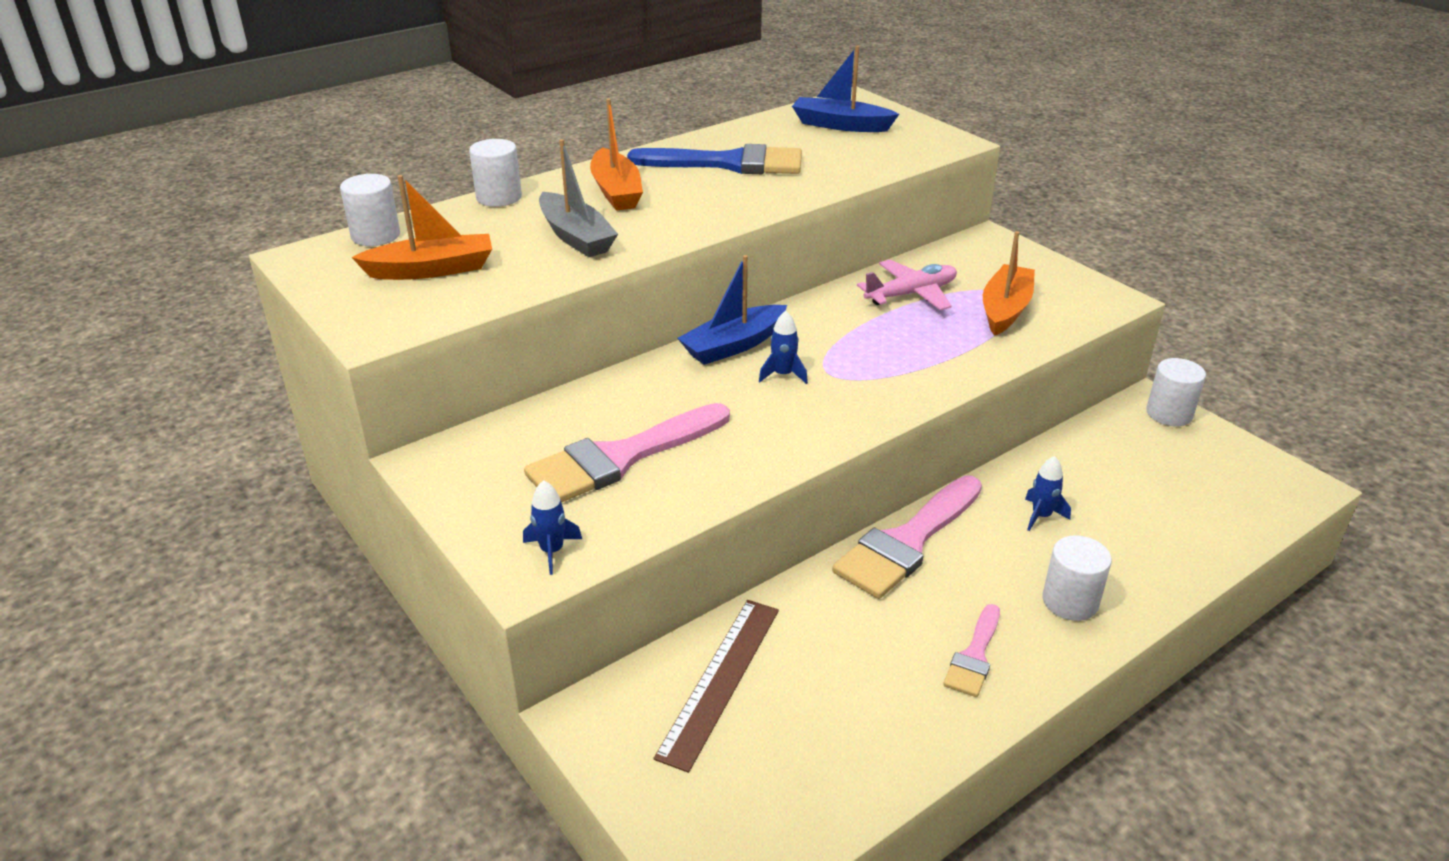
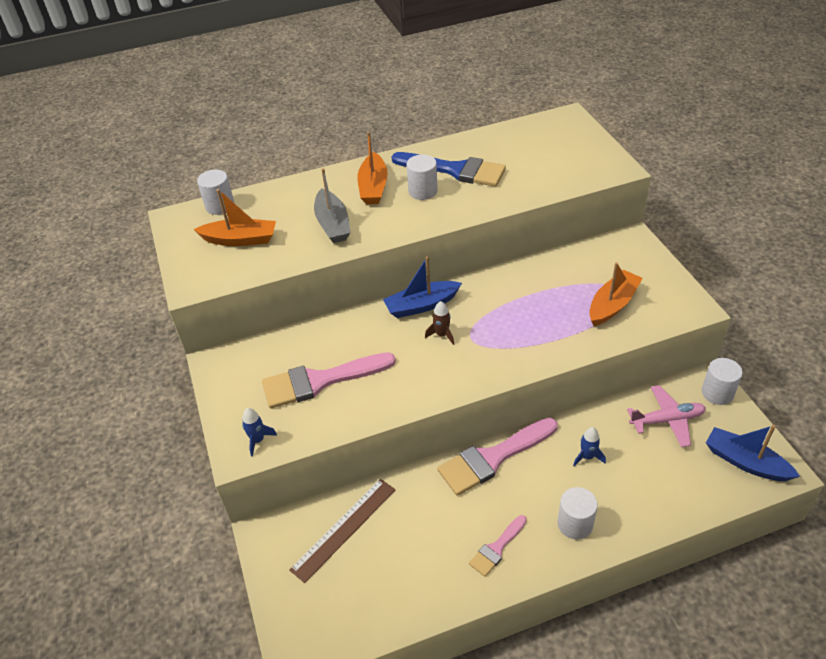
camera: 20 degrees right, 10 degrees up
white cylinder [469,139,522,207] -> white cylinder moved to [406,155,438,200]
blue rocket [759,311,808,384] -> brown rocket [425,301,454,345]
blue boat [792,46,899,132] -> blue boat moved to [706,425,800,481]
pink plane [857,260,957,310] -> pink plane moved to [627,385,706,447]

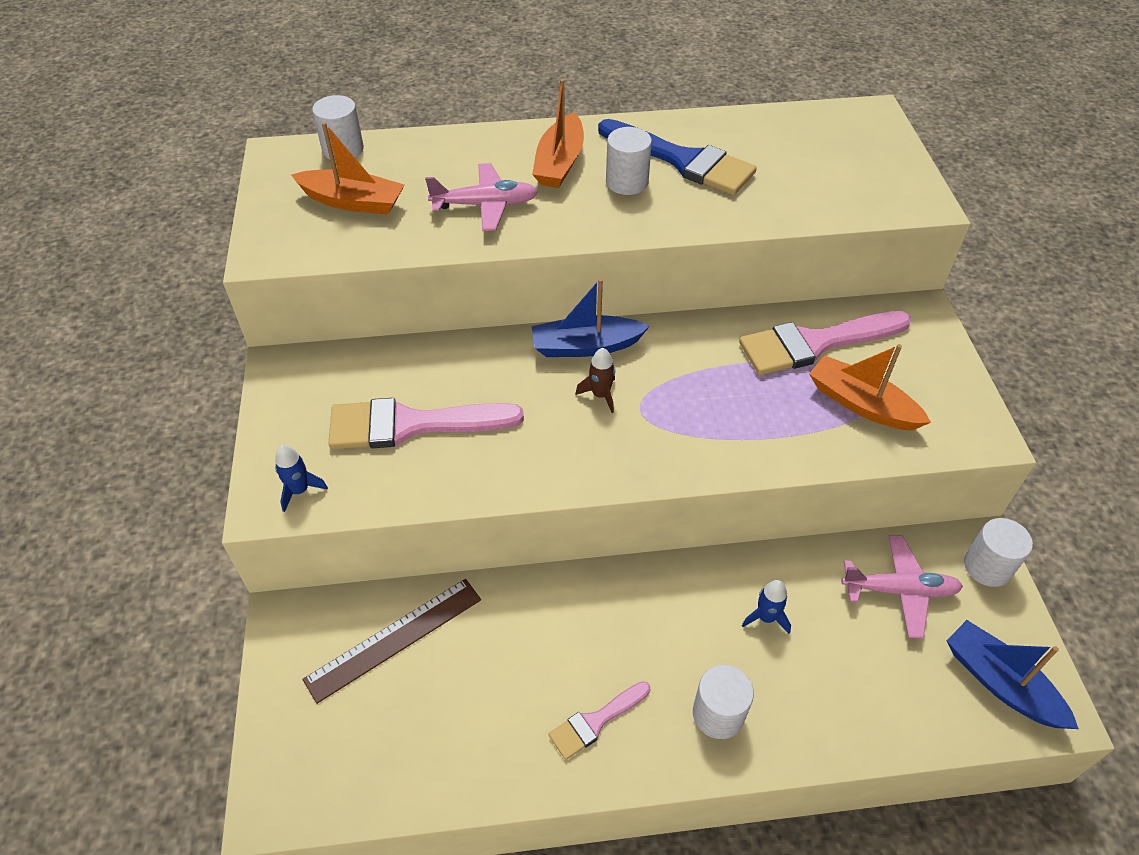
camera: 10 degrees right, 5 degrees up
grey boat [314,168,350,243] -> pink plane [425,163,538,231]
pink brush [437,418,558,496] -> pink brush moved to [739,311,911,375]
orange boat [589,262,643,326] -> orange boat turned 105 degrees counterclockwise [809,344,931,430]

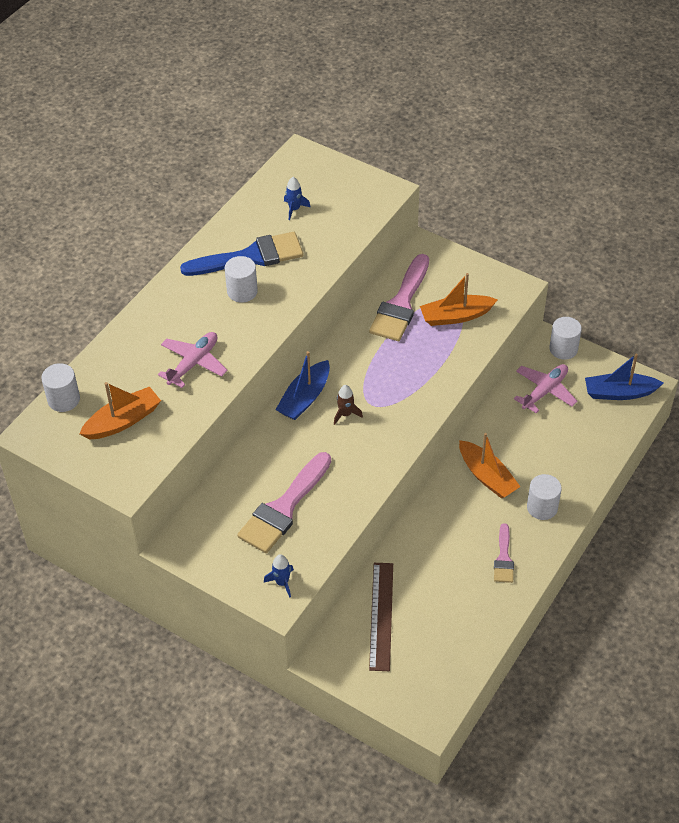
camera: 50 degrees left, 0 degrees up
orange boat [532,79,584,188] -> orange boat moved to [459,433,521,498]
blue rocket [742,580,791,634] -> blue rocket moved to [284,177,311,220]

